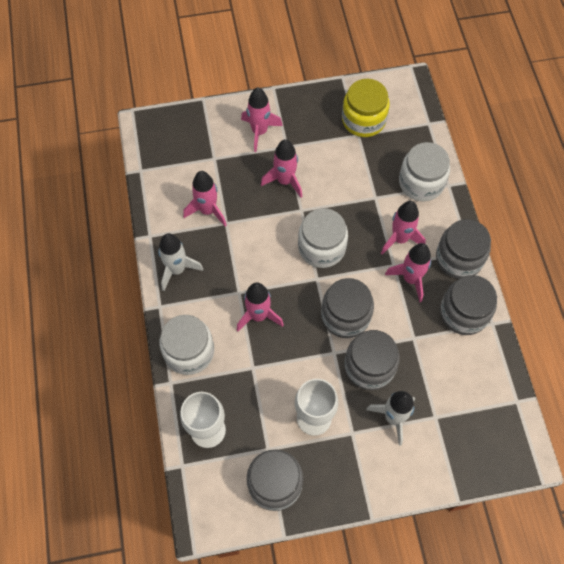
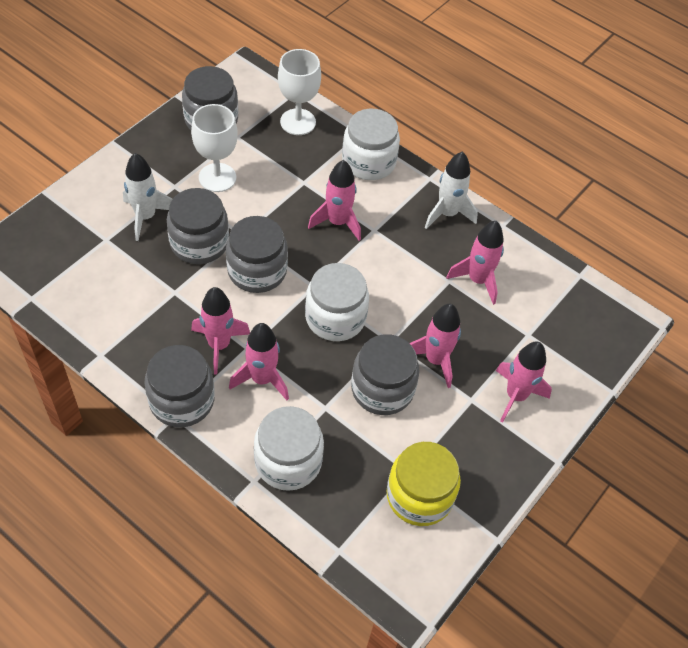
camera: 135 degrees right, 10 degrees down
grey jar [440,275,497,335] -> grey jar moved to [351,334,420,415]

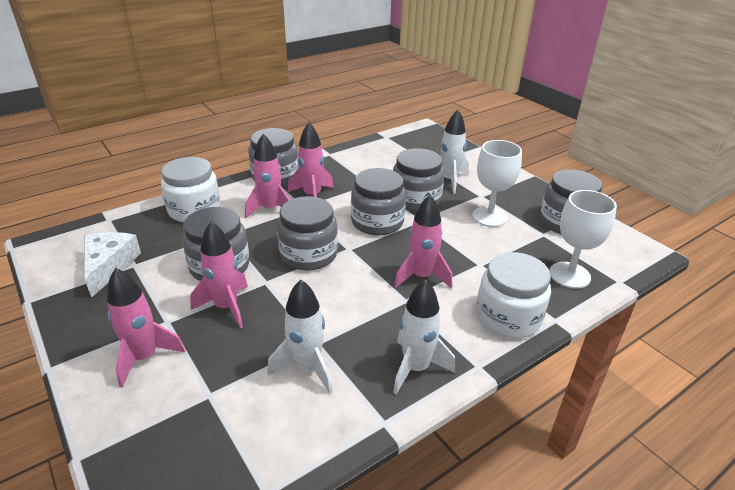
camera: 110 degrees right, 20 degrees down
white jar [305,263,369,341] -> grey jar [277,196,338,271]
yellow jar [387,442,461,526] -> white cheese [84,232,141,298]
pink rocket [446,221,504,305] -> white rocket [267,280,333,394]

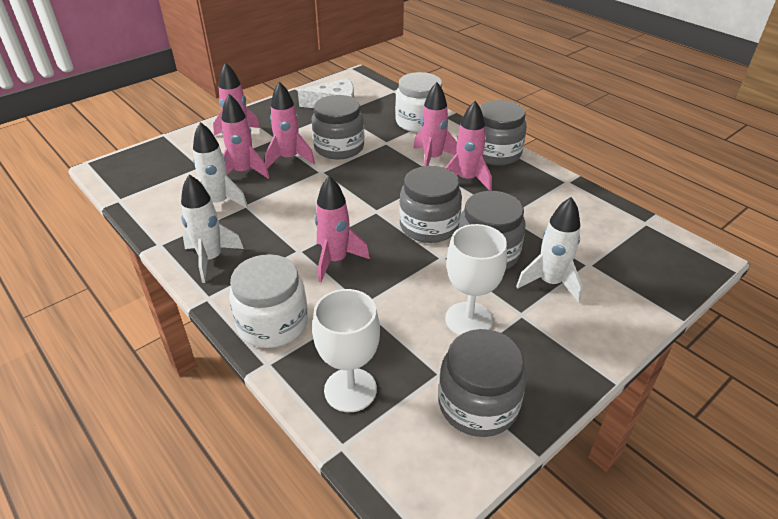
camera: 85 degrees right, 5 degrees up
grey jar [277,196,338,271] -> none
none -> pink rocket [222,94,270,179]

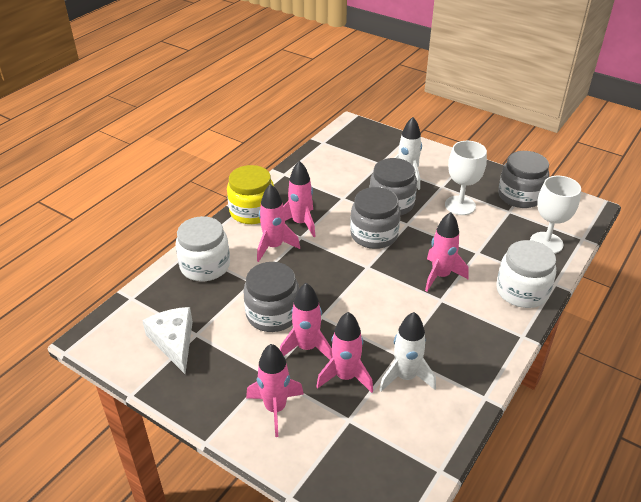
camera: 105 degrees left, 0 degrees up
white rocket [181,174,244,283] -> none
grey jar [480,100,527,165] -> yellow jar [227,165,274,224]

